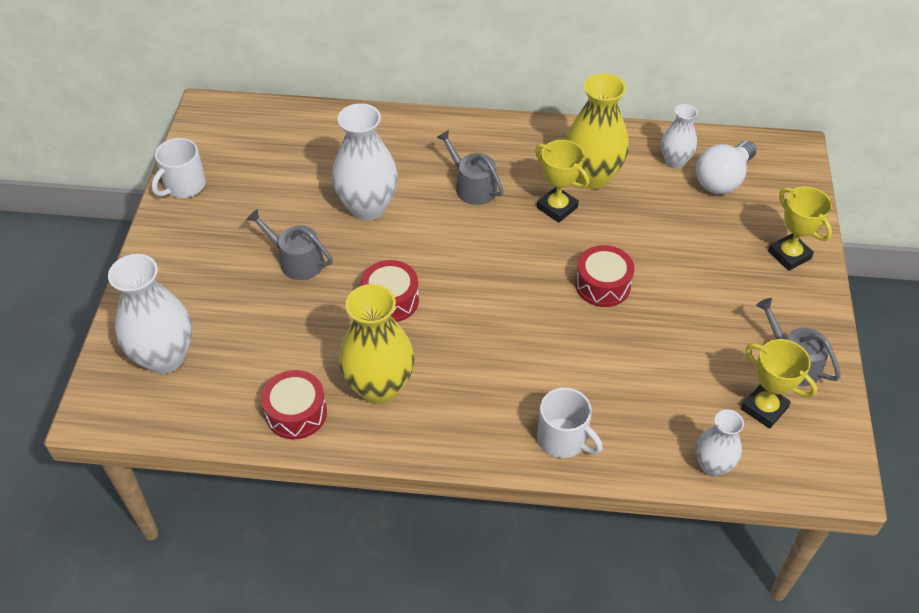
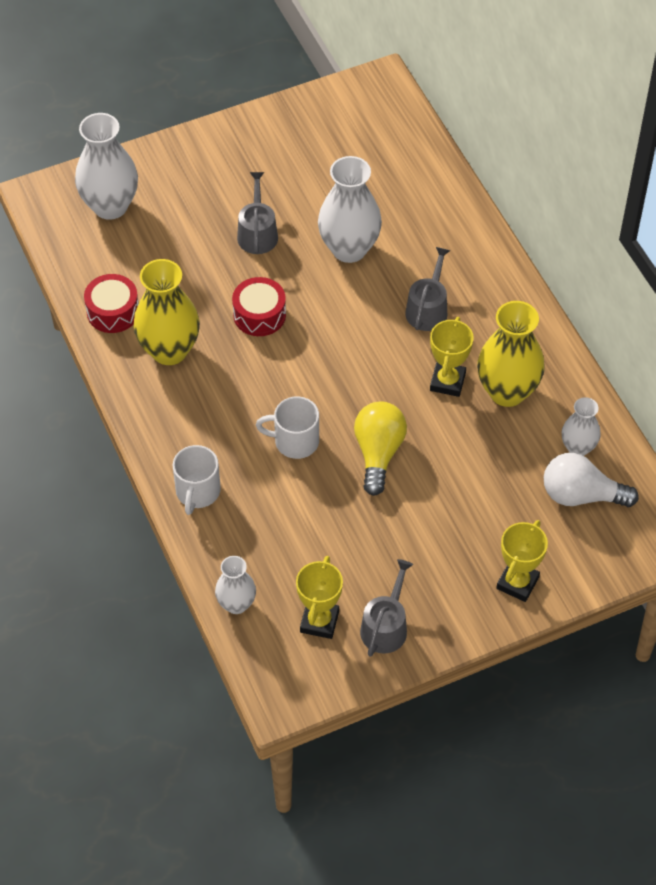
camera: 60 degrees right, 5 degrees up
white mug [152,138,206,198] -> white mug moved to [256,396,319,459]
red drum [575,245,634,307] -> yellow light bulb [354,401,407,496]

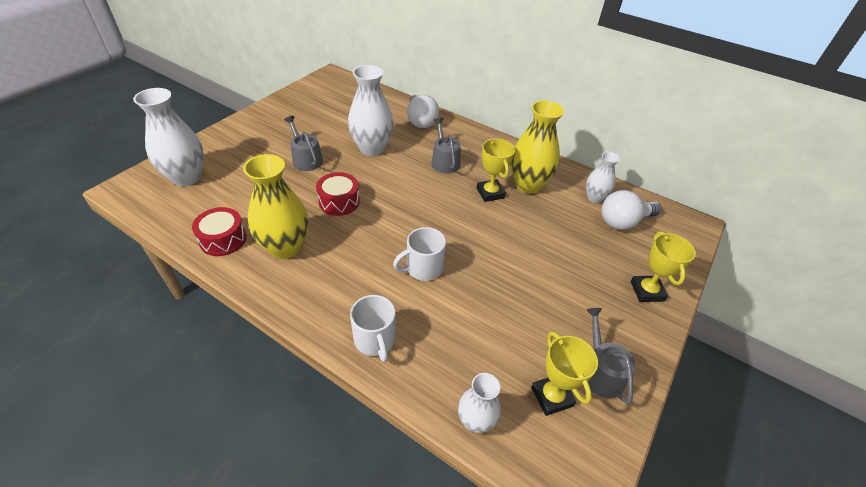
camera: 35 degrees left, 10 degrees down
yellow light bulb [354,401,407,496] -> none
none -> white light bulb [407,95,439,128]

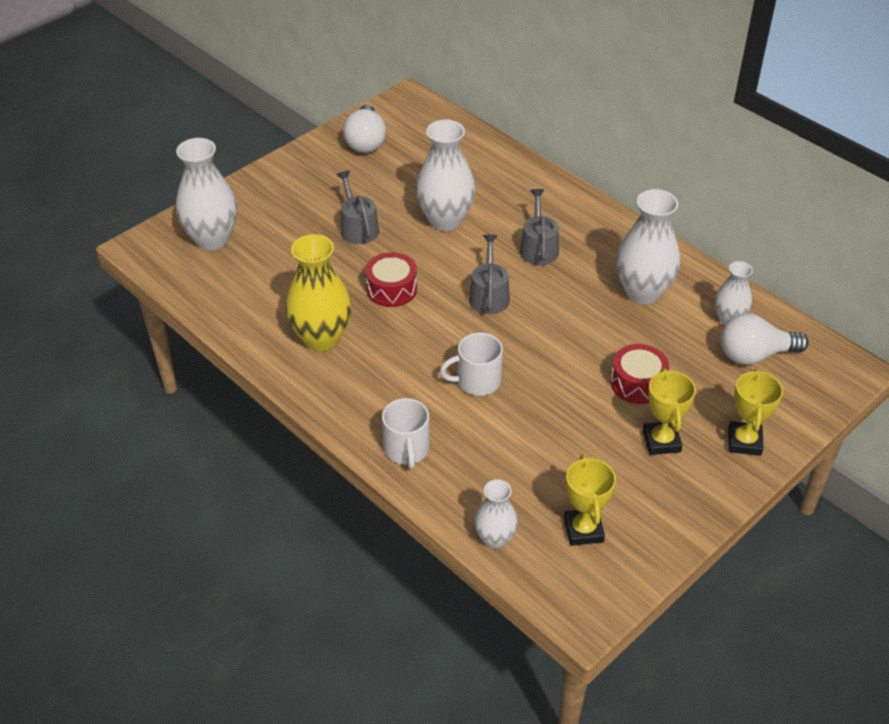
camera: 15 degrees right, 0 degrees up
red drum [192,207,247,256] -> red drum moved to [611,344,669,404]
white light bulb [407,95,439,128] -> white light bulb moved to [343,104,386,153]
yellow trophy [477,139,515,202] -> yellow trophy moved to [643,368,696,455]
yellow vase [510,100,564,194] -> white vase [616,189,680,304]
grey watering can [586,308,636,404] -> grey watering can moved to [469,234,510,314]

